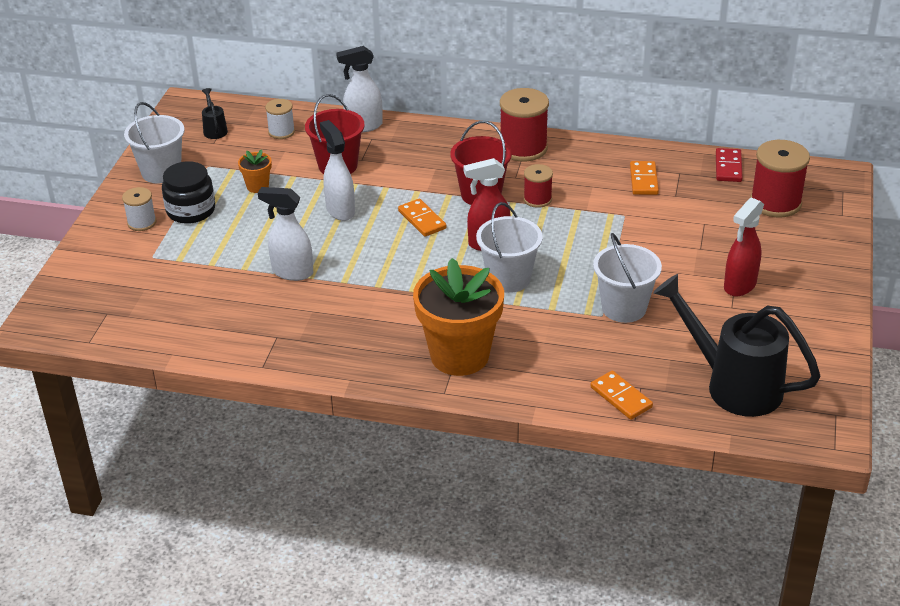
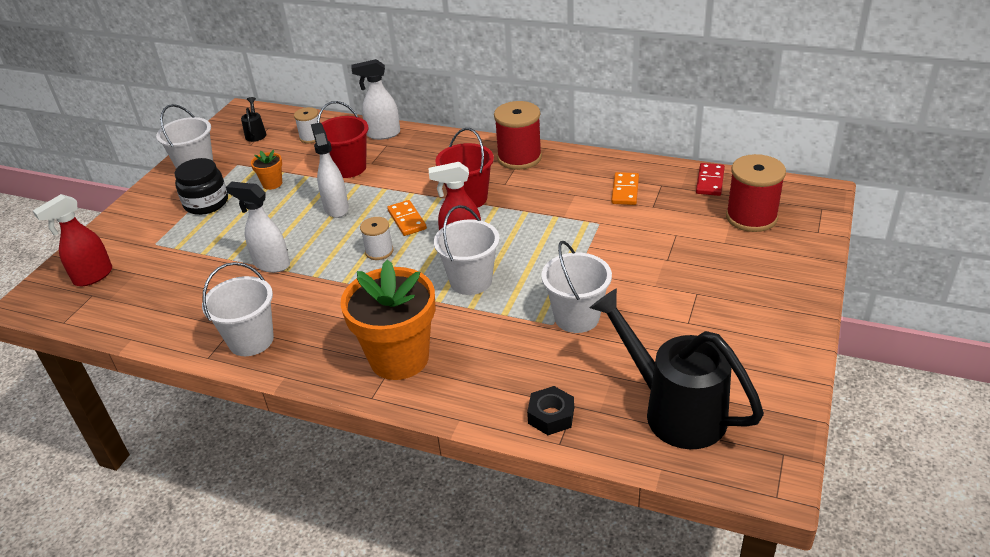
camera: 10 degrees right, 0 degrees up
white spool [122,187,156,231] -> white spool moved to [360,217,394,260]
red spool [523,164,553,208] -> none
orange domino [591,371,653,420] -> black nut [527,386,574,435]
red spray bottle [724,198,764,297] -> red spray bottle moved to [33,194,112,286]
none -> white bucket [202,262,274,356]

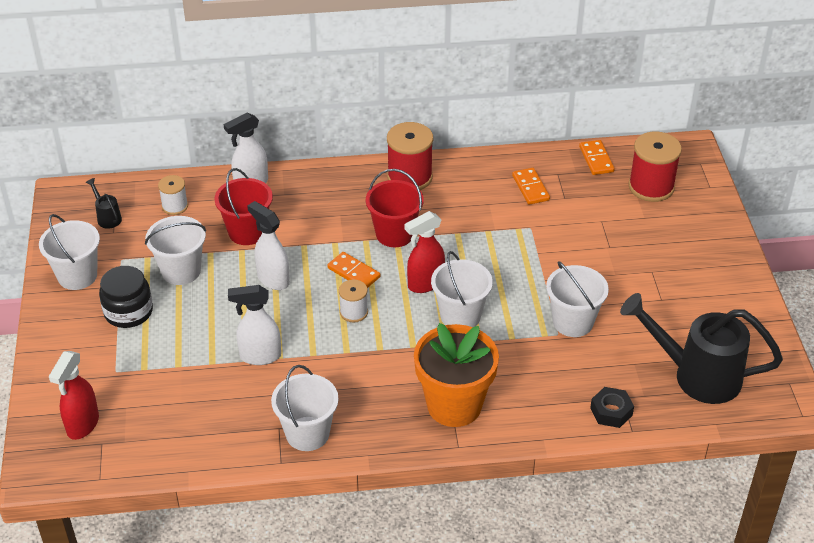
camera: 30 degrees left, 5 degrees up
orange flower pot [251,150,282,190] -> white bucket [145,216,206,285]
red domino [696,163,725,196] -> orange domino [579,140,615,175]

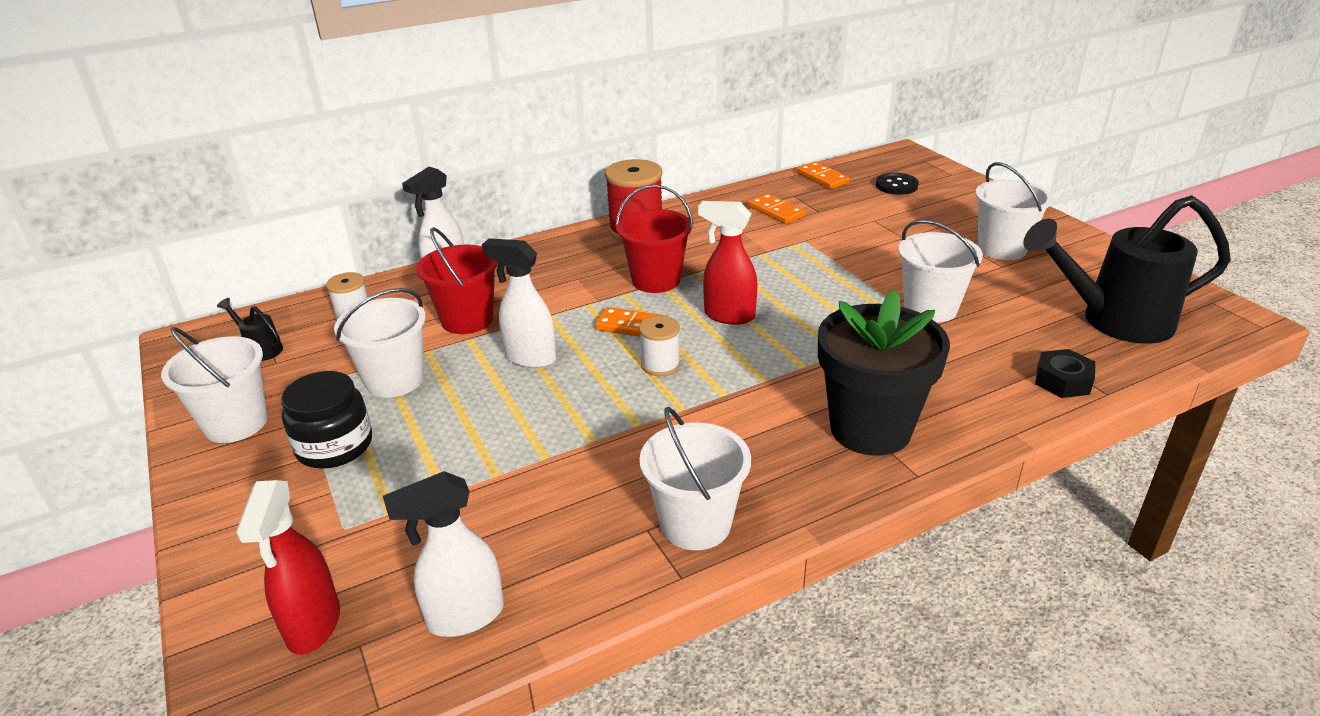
camera: 20 degrees left, 10 degrees down
white spray bottle [228,285,281,365] -> white spray bottle moved to [383,471,504,637]
red spray bottle [405,211,445,293] -> red spray bottle turned 75 degrees clockwise [698,201,757,325]
orange flower pot [414,323,499,427] -> black flower pot [818,290,950,456]
white bucket [431,251,493,327] -> white bucket moved to [975,162,1053,260]
red spool [628,132,682,202] -> black button [876,173,919,195]

